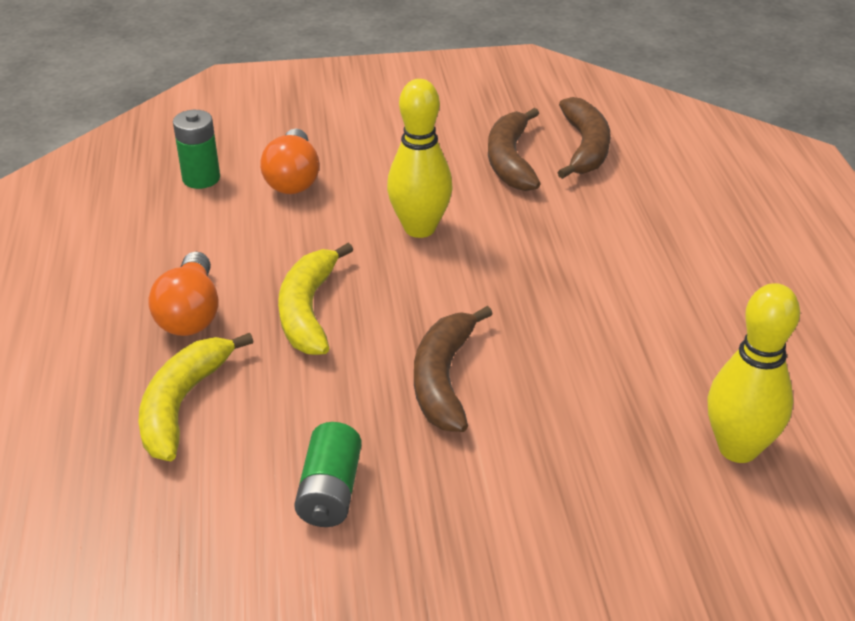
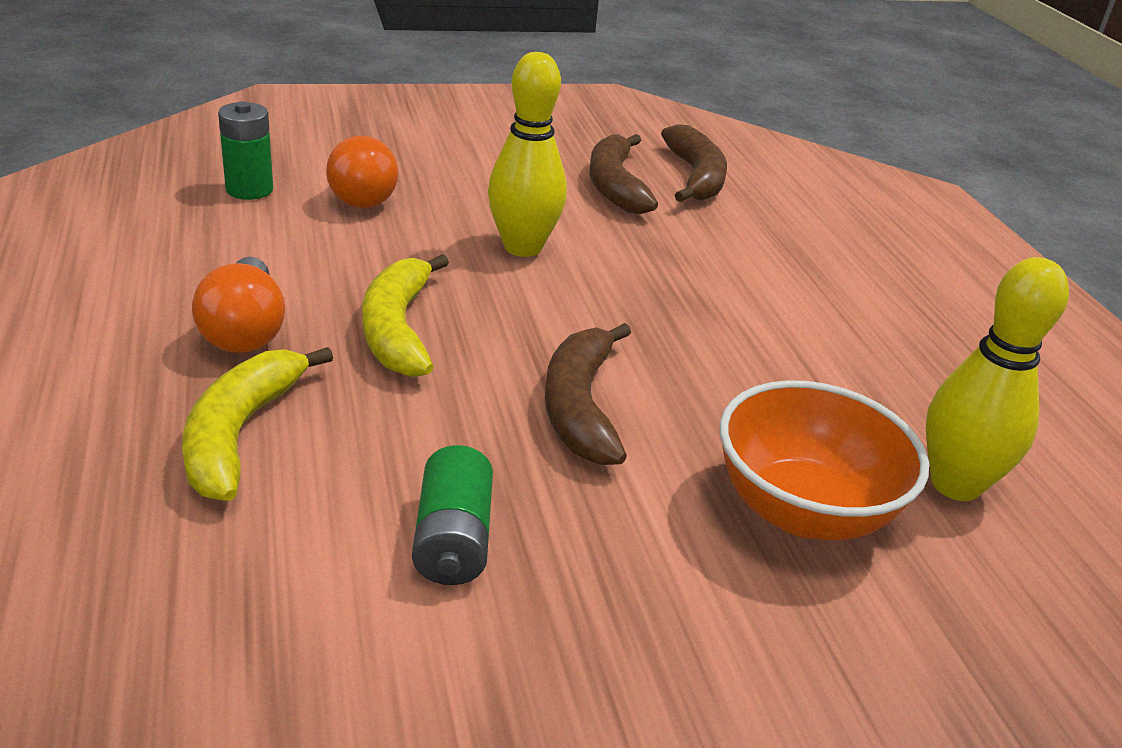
camera: 10 degrees left, 5 degrees down
none -> orange bowl [720,380,929,540]

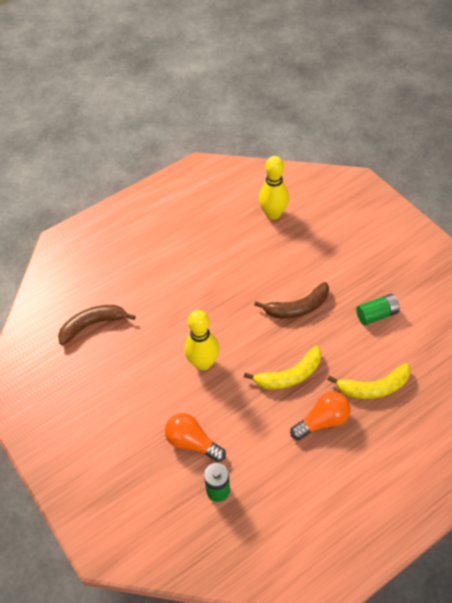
camera: 105 degrees left, 20 degrees up
orange light bulb [326,136,398,208] -> orange light bulb turned 120 degrees counterclockwise [165,413,226,462]
brown banana [589,134,658,214] -> none
orange bowl [720,380,929,540] -> none

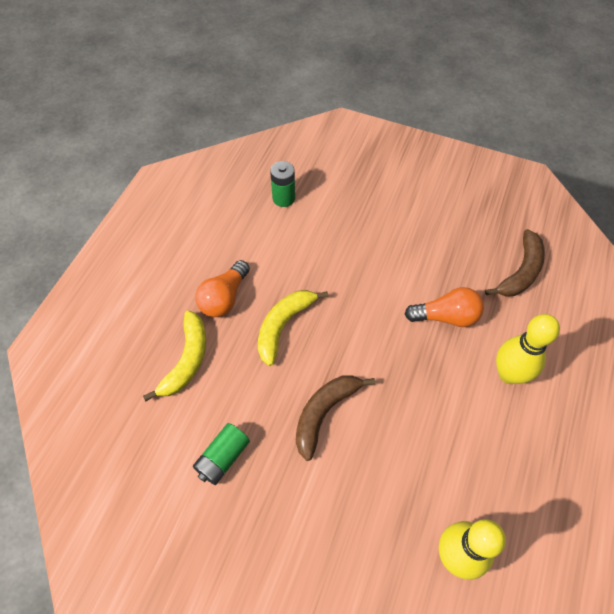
camera: 145 degrees right, 5 degrees up
orange light bulb [165,413,226,462] -> orange light bulb moved to [405,287,484,327]
yellow bowling pin [184,310,219,370] -> yellow bowling pin moved to [496,314,560,384]
yellow banana [327,363,411,399] -> yellow banana turned 150 degrees clockwise [143,311,206,401]

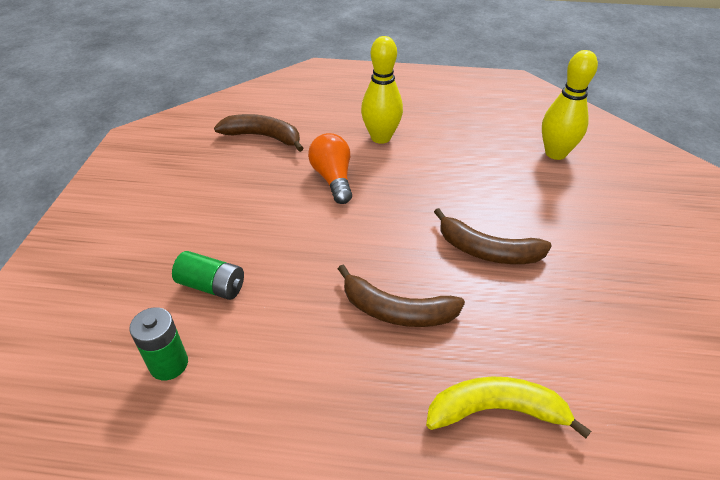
camera: 105 degrees left, 15 degrees down
green battery [193,423,250,485] -> green battery moved to [172,251,244,300]
orange light bulb [195,260,250,317] -> none
yellow banana [258,290,328,366] -> brown banana [338,265,465,327]

